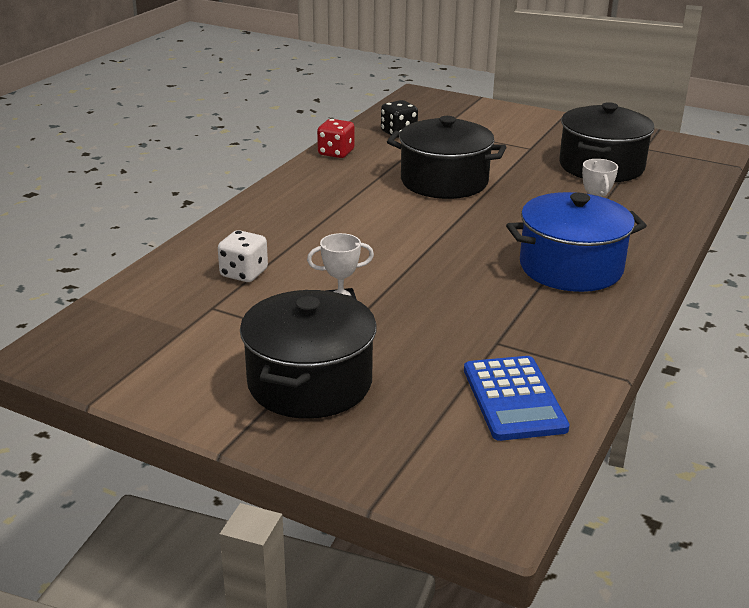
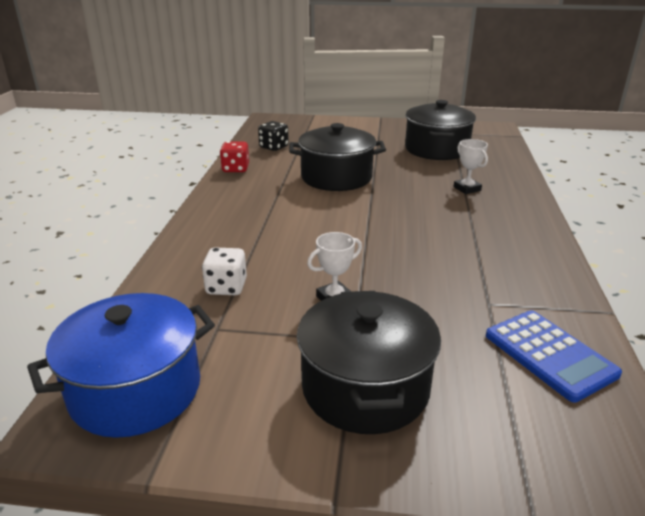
camera: 20 degrees left, 0 degrees up
blue pot [506,192,647,292] -> blue pot moved to [27,293,215,438]

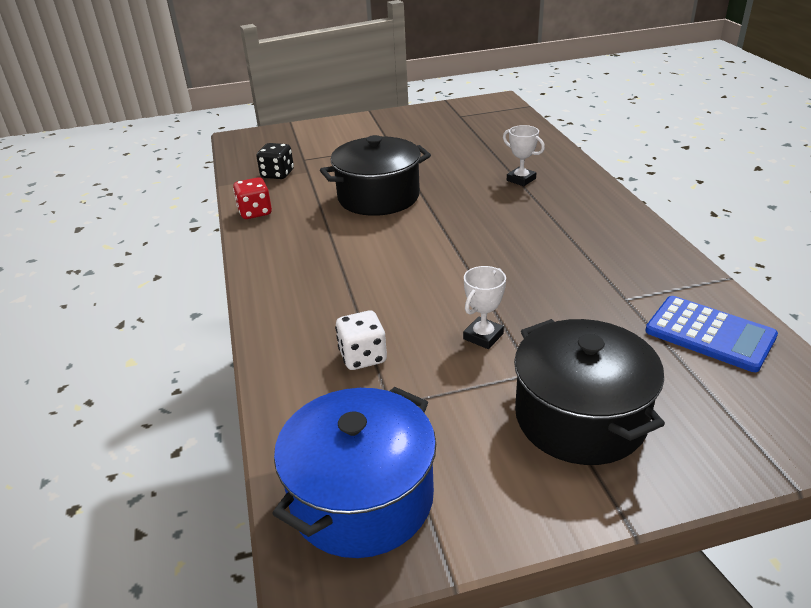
camera: 20 degrees left, 5 degrees up
black pot [405,100,476,160] -> none

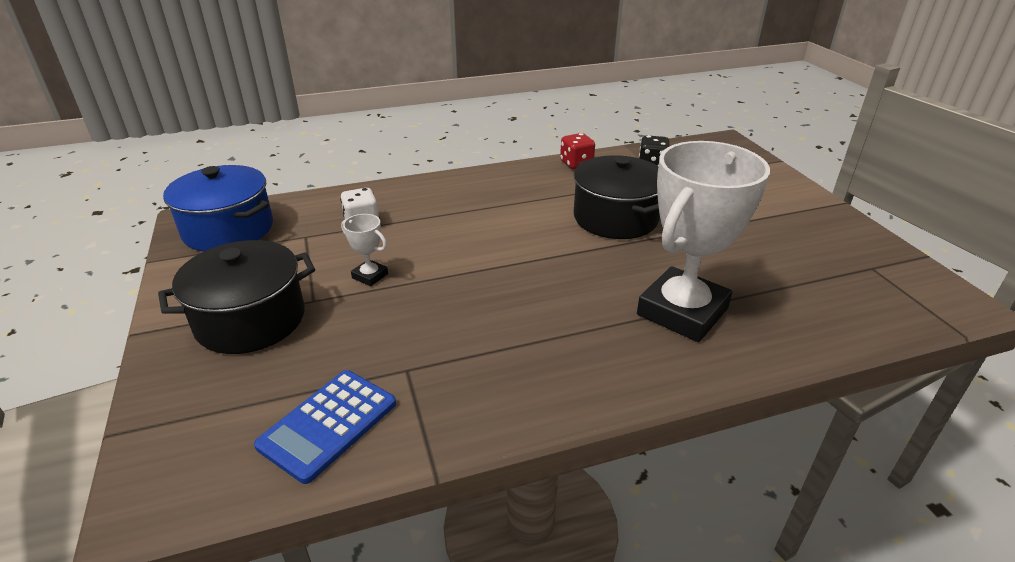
camera: 85 degrees right, 0 degrees up
white trophy [503,125,545,186] -> white trophy [637,141,770,342], size x2.44

